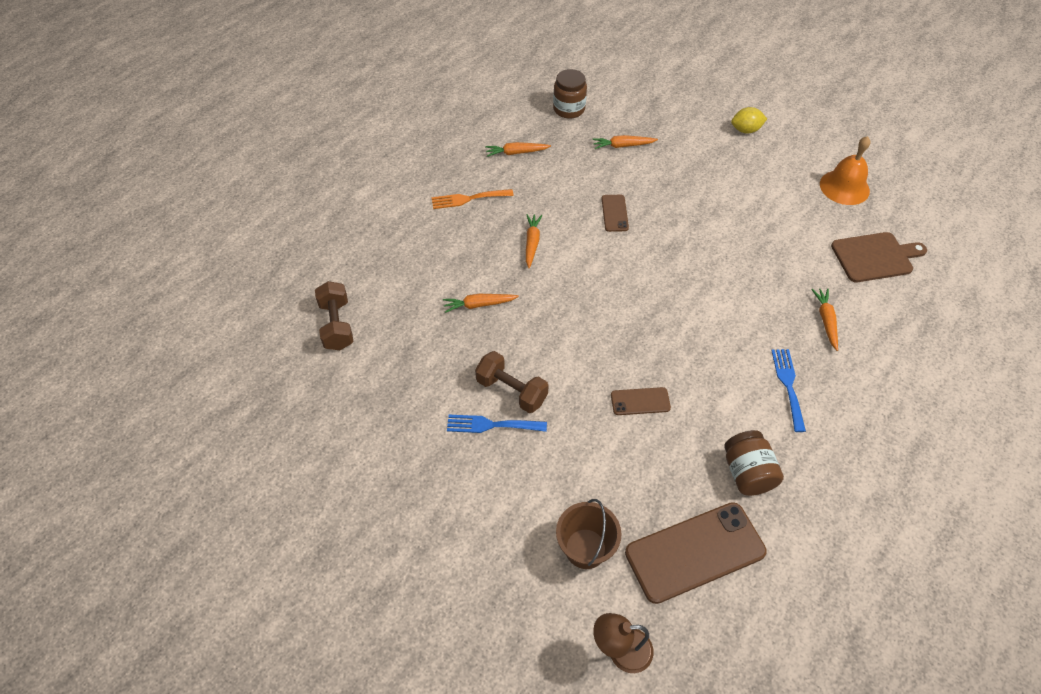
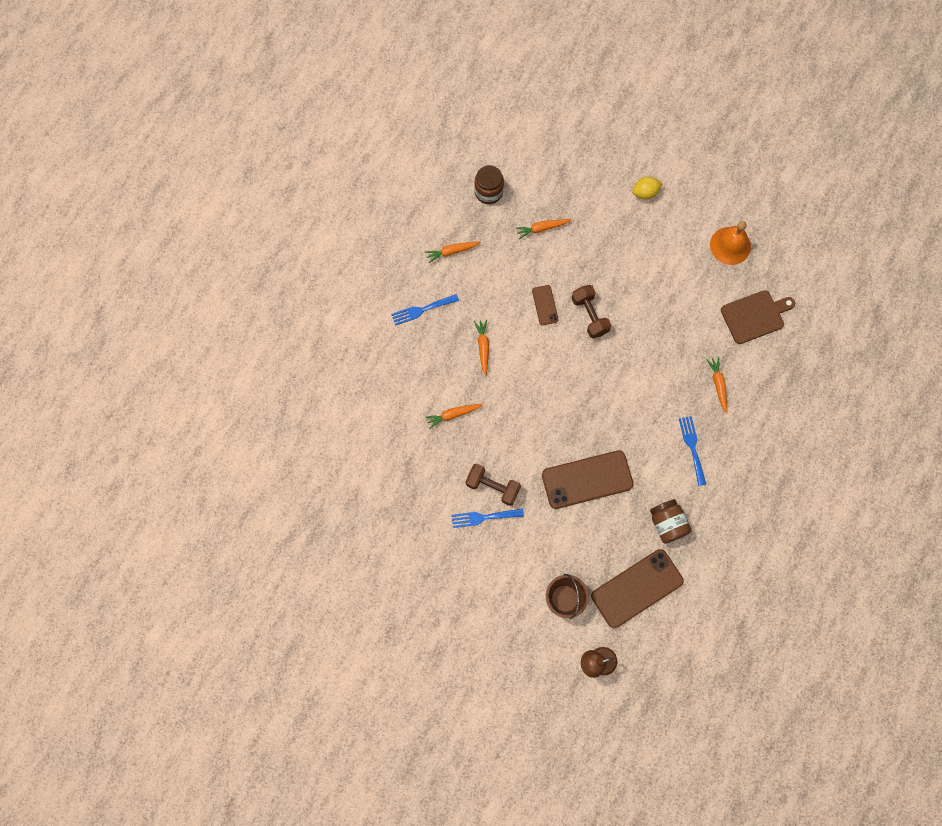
camera: 10 degrees left, 20 degrees up
brown dumbbell [315,281,353,350] -> brown dumbbell moved to [571,285,612,339]
orange fork [432,189,514,209] -> blue fork [391,294,459,326]
brown phone [611,387,671,415] -> brown phone [542,450,634,509], size x2.06

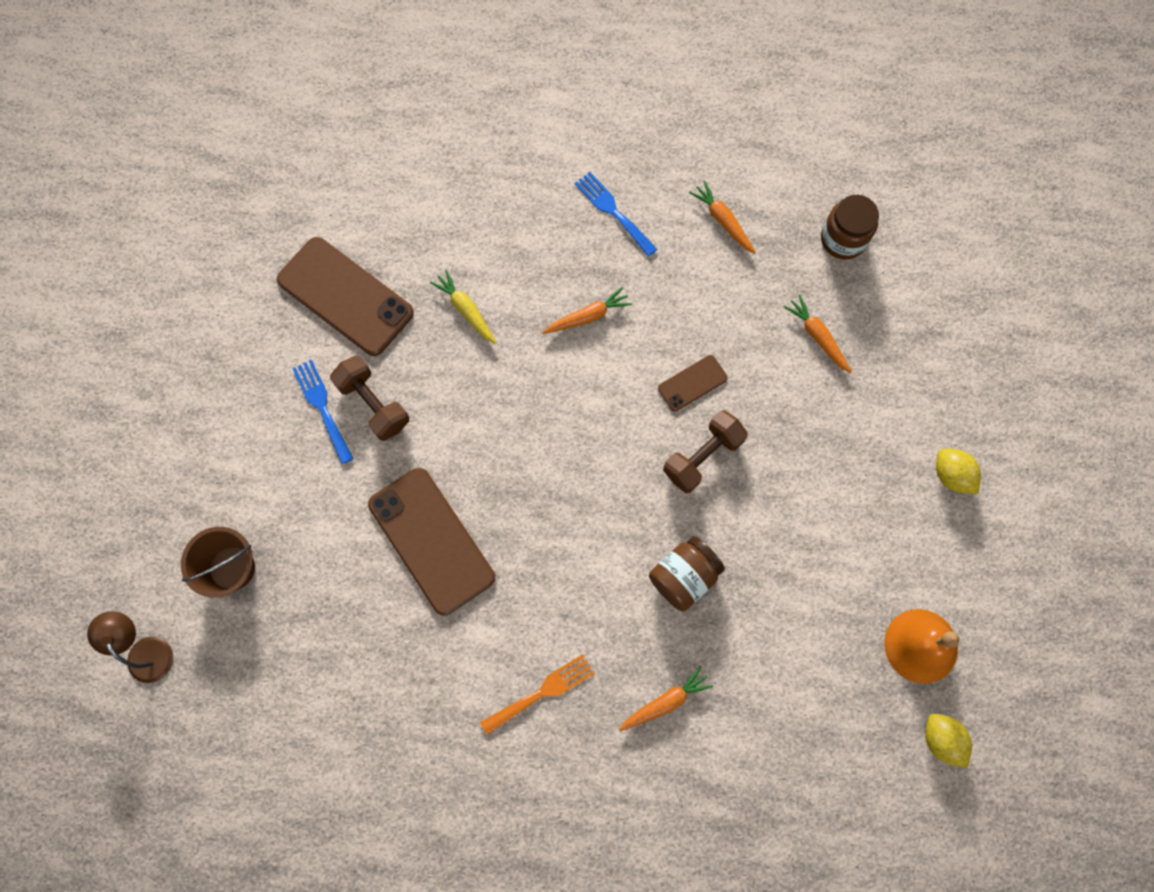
camera: 70 degrees right, 0 degrees up
orange carrot [425,403,483,429] -> yellow carrot [430,270,497,344]
brown dumbbell [466,463,521,506] -> brown dumbbell turned 45 degrees counterclockwise [330,355,409,441]
brown phone [591,549,684,628] -> brown phone moved to [277,237,414,356]
brown jar [650,499,692,544] -> brown jar moved to [649,536,725,612]
blue fork [679,416,706,486] -> orange fork [480,654,595,734]
brown cutting board [721,290,795,344] -> none
none -> yellow lemon [925,714,972,768]

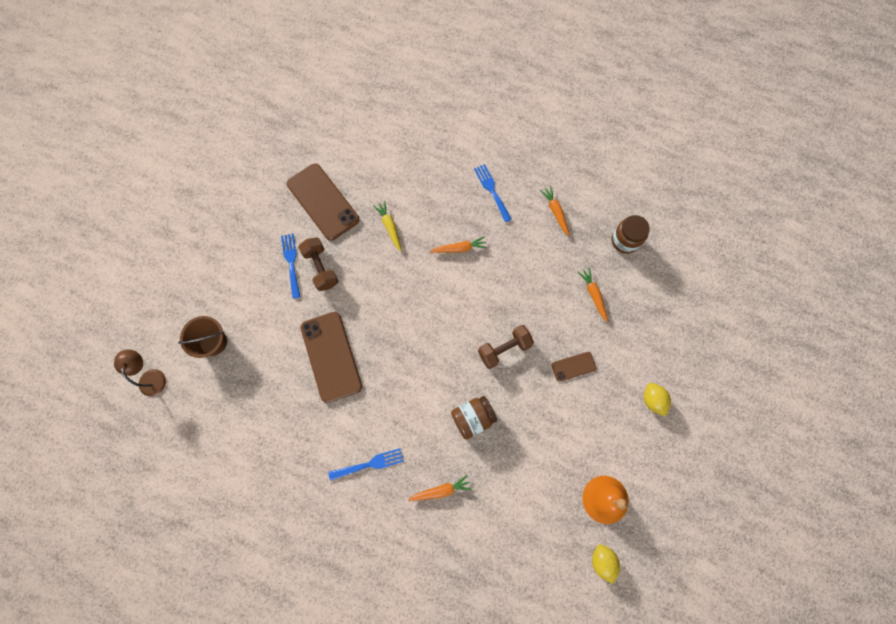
camera: 15 degrees right, 0 degrees up
orange fork [480,654,595,734] -> blue fork [328,448,404,481]
brown phone [658,355,728,412] -> brown phone moved to [551,352,596,382]

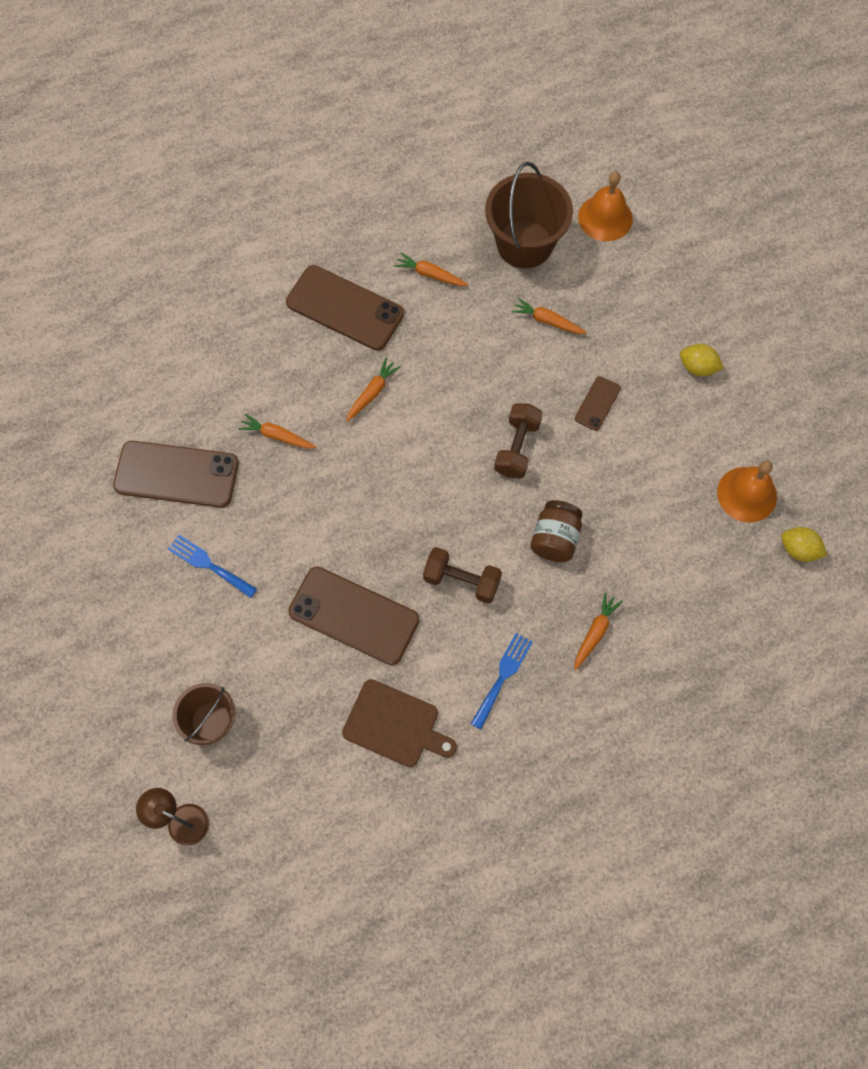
camera: 45 degrees left, 5 degrees down
brown dumbbell [298,237,339,291] -> brown dumbbell moved to [423,547,502,603]
yellow carrot [373,201,402,251] -> orange carrot [238,414,316,449]
blue fork [474,164,512,222] -> brown phone [286,265,404,351]
brown jar [612,215,650,254] -> brown bucket [485,162,573,268]
none -> brown cutting board [342,679,457,767]
none -> orange bell [578,171,633,241]

